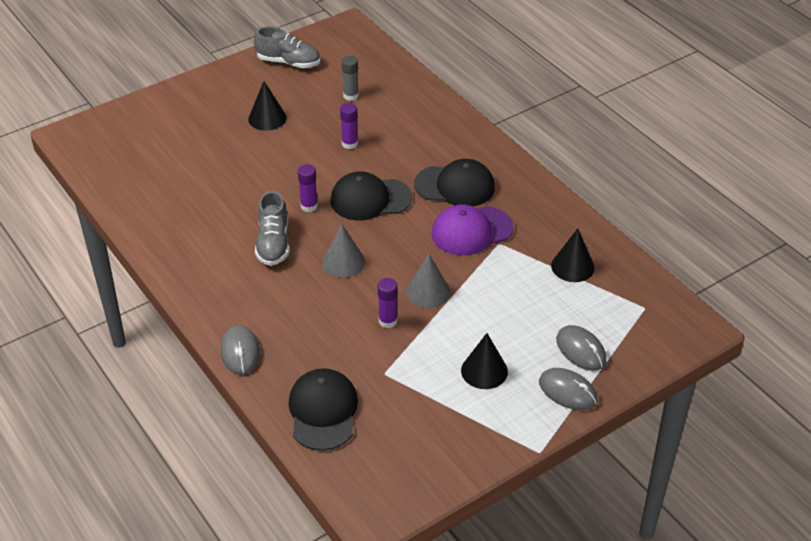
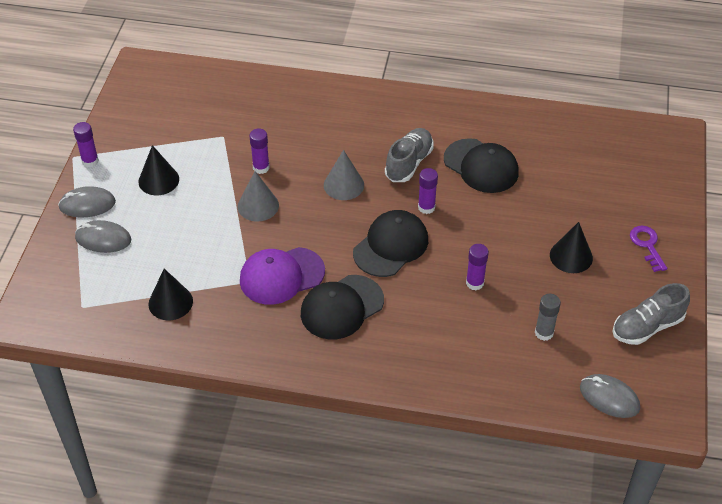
camera: 135 degrees right, 5 degrees up
grey mouse [221,325,260,375] -> grey mouse moved to [580,374,640,418]
grey shoe [255,191,289,266] -> grey shoe turned 75 degrees clockwise [385,128,434,182]
black cap [288,368,358,451] -> black cap moved to [444,138,519,193]
purple cap [432,205,514,255] -> purple cap turned 135 degrees counterclockwise [240,247,325,305]
none -> purple glue stick [73,122,99,167]
none -> purple key [630,226,667,272]

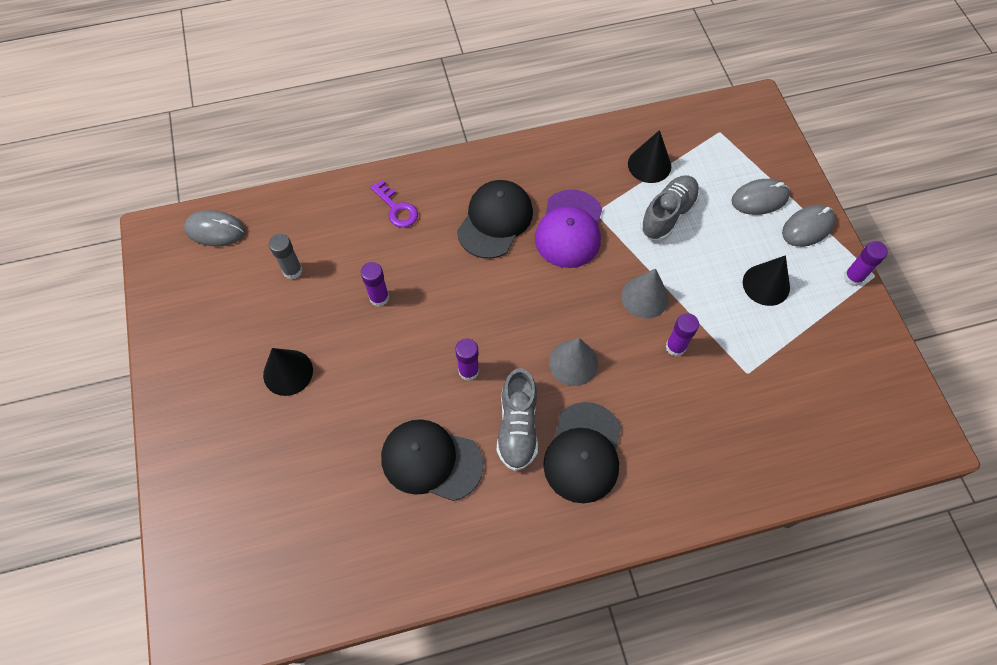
camera: 155 degrees right, 15 degrees up
purple cap [240,247,325,305] -> purple cap turned 150 degrees clockwise [535,190,602,268]
black cap [353,210,428,277] -> black cap moved to [543,402,621,503]
grey shoe [612,283,690,345] -> grey shoe moved to [640,175,700,241]
purple key [630,226,667,272] -> purple key moved to [371,180,418,228]

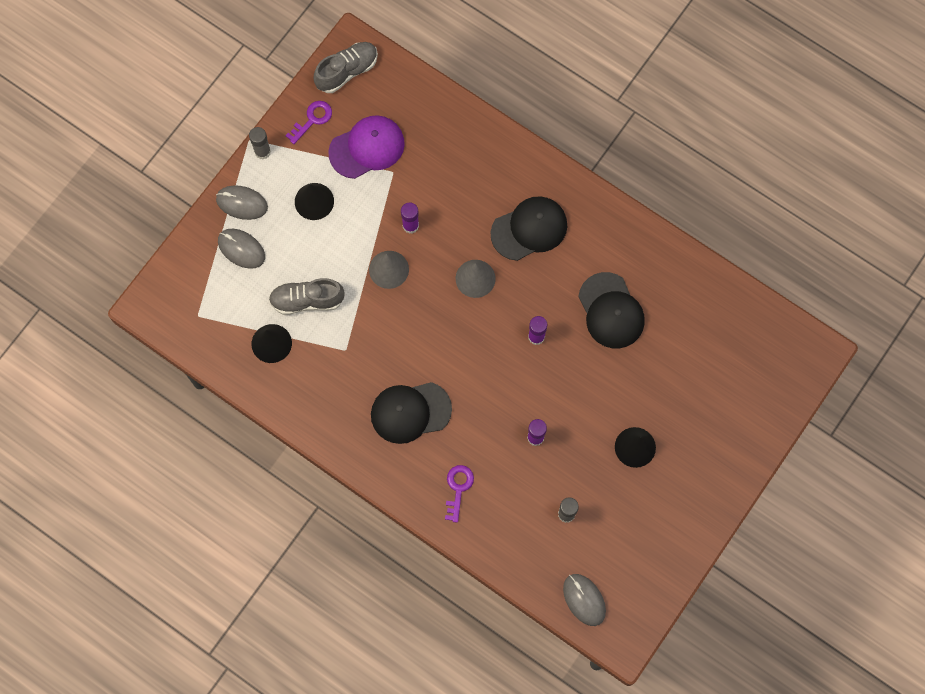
camera: 130 degrees left, 10 degrees up
grey shoe [497,368,538,471] -> grey shoe moved to [314,42,378,93]
purple cap [535,190,602,268] -> purple cap moved to [328,115,405,179]
purple glue stick [844,241,888,286] -> grey glue stick [249,127,271,160]
none -> purple key [285,101,332,144]

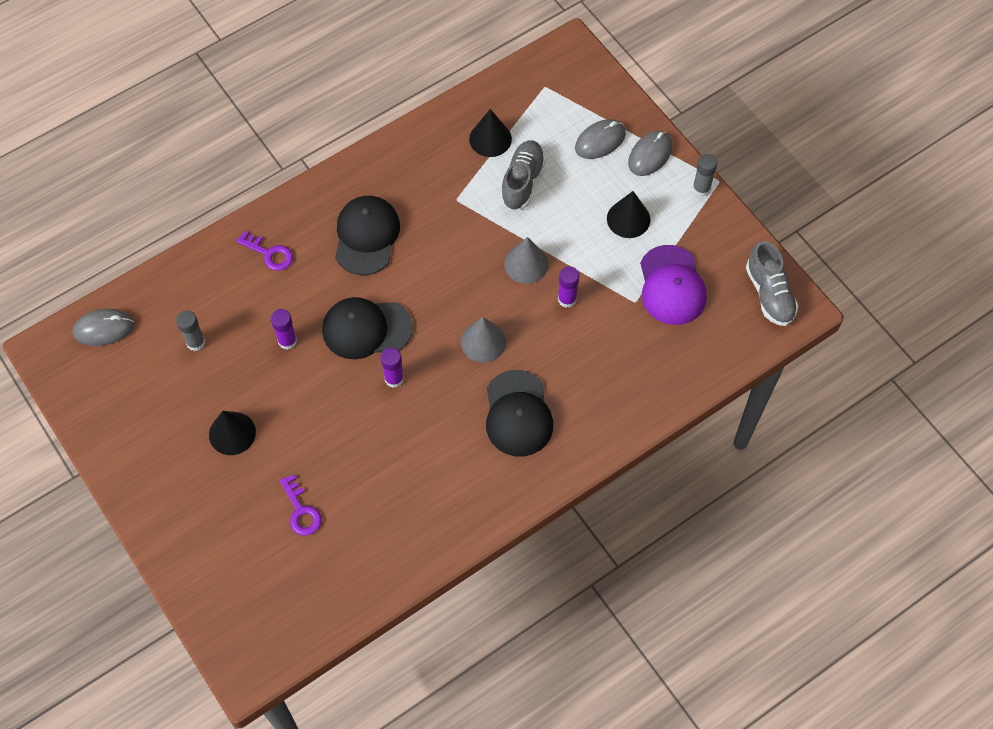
camera: 110 degrees right, 10 degrees down
purple key [285,101,332,144] -> purple key moved to [280,474,322,536]
black cap [578,272,645,348] -> black cap moved to [322,297,413,359]

